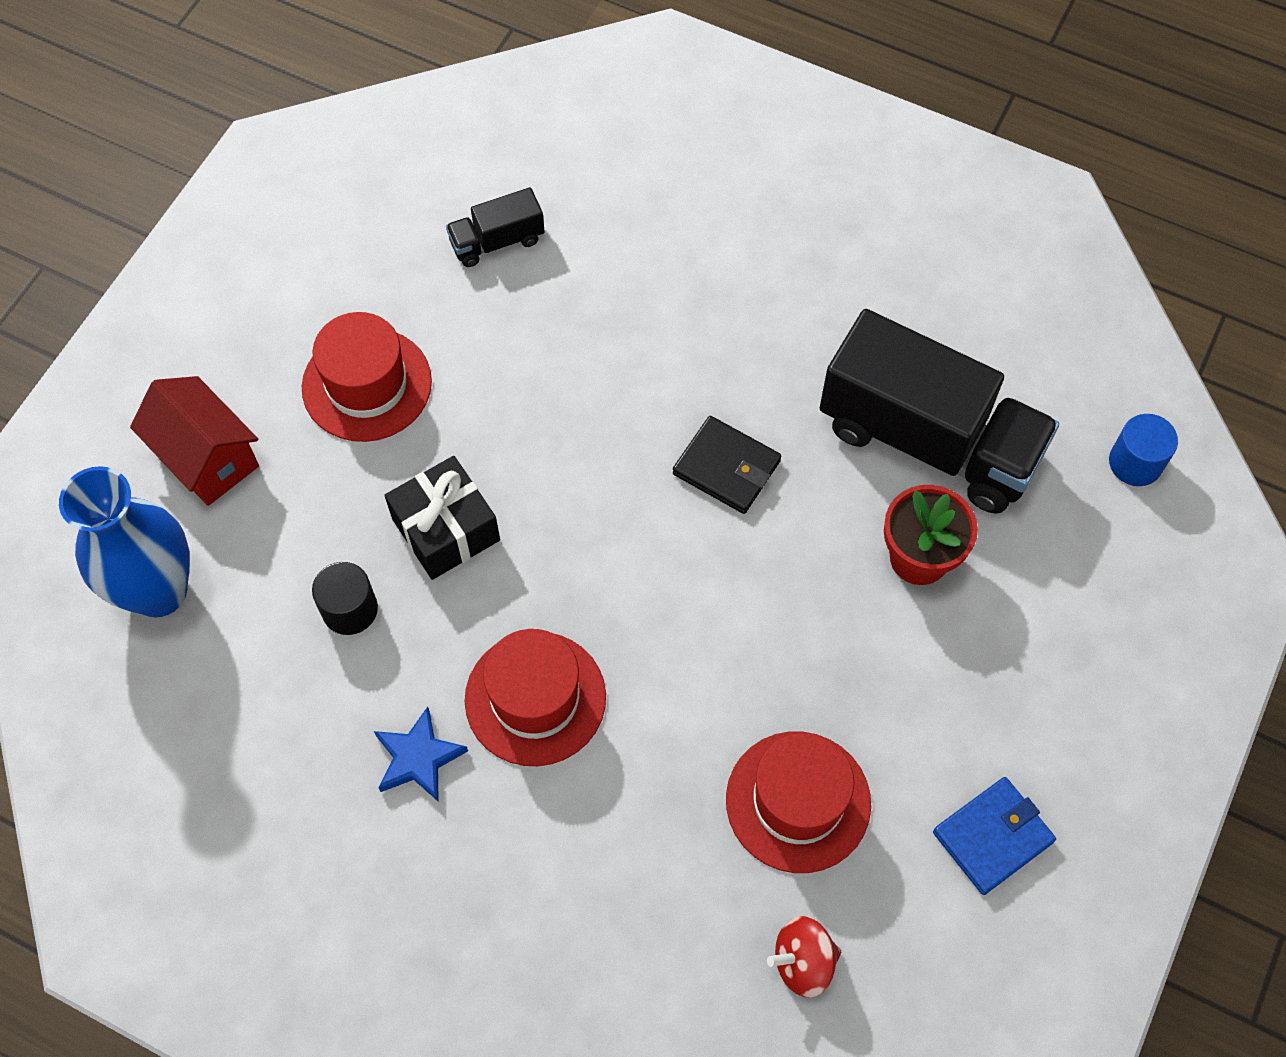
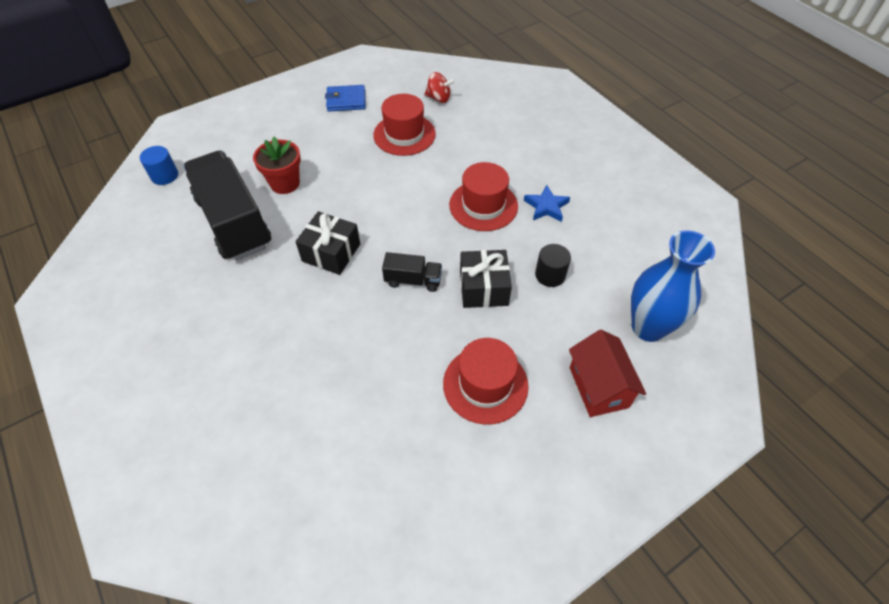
camera: 150 degrees left, 10 degrees down
black truck [446,187,545,267] -> black truck moved to [382,252,442,292]
black wallet [673,416,781,514] -> black gift [295,211,360,275]

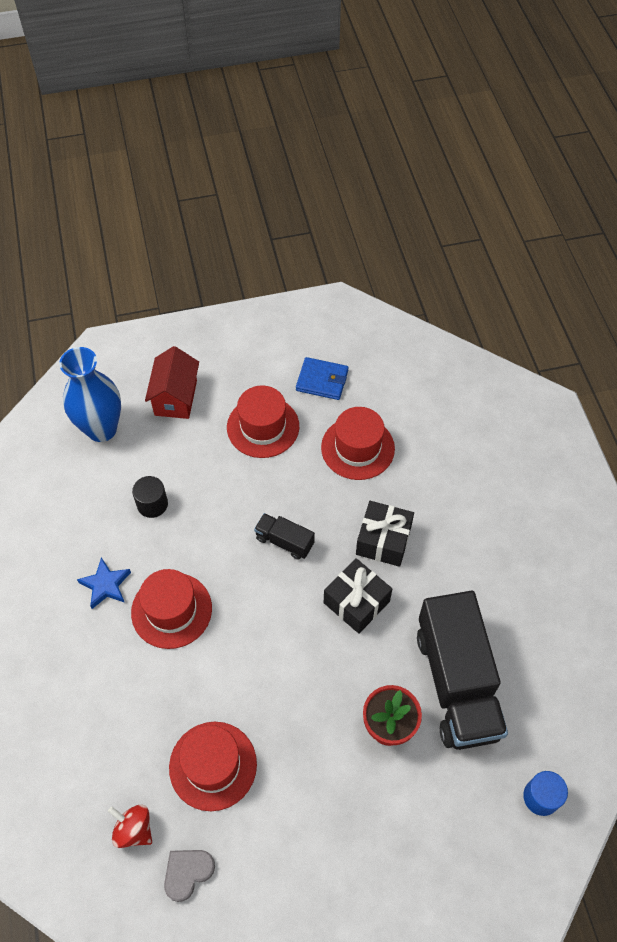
camera: 160 degrees left, 5 degrees up
blue wallet [325,85,366,112] -> blue wallet moved to [296,357,349,400]
black gift [460,250,512,308] -> black gift moved to [356,501,414,567]
none -> grey heart [164,850,215,902]
none -> red hat [321,407,395,480]

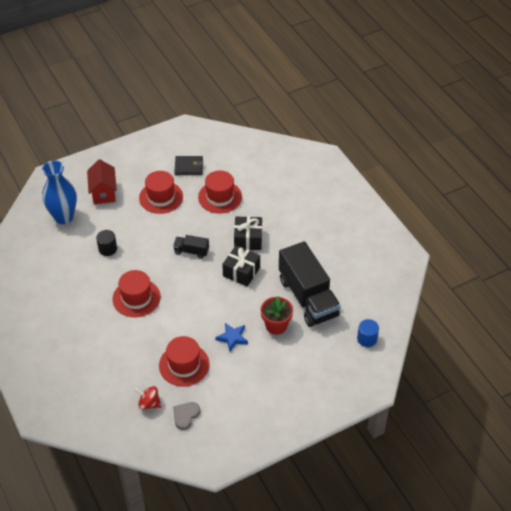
camera: 15 degrees left, 10 degrees down
blue star [77,557,131,609] -> blue star moved to [215,323,248,351]
blue wallet [296,357,349,400] -> black wallet [174,156,203,175]

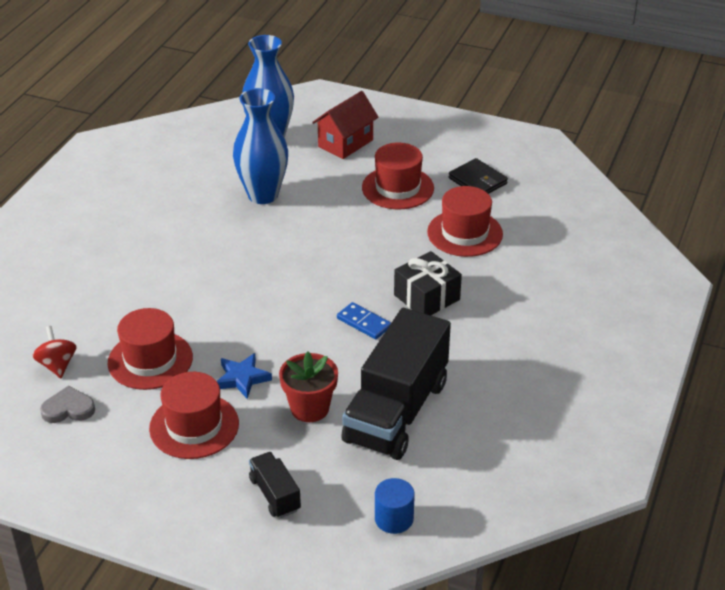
camera: 50 degrees right, 10 degrees down
black cylinder [96,230,117,256] -> blue vase [233,88,288,204]
red hat [113,270,161,317] -> red hat moved to [149,372,239,459]
black truck [173,235,209,259] -> black truck moved to [249,452,301,518]
black gift [222,246,260,286] -> blue domino [337,302,391,339]

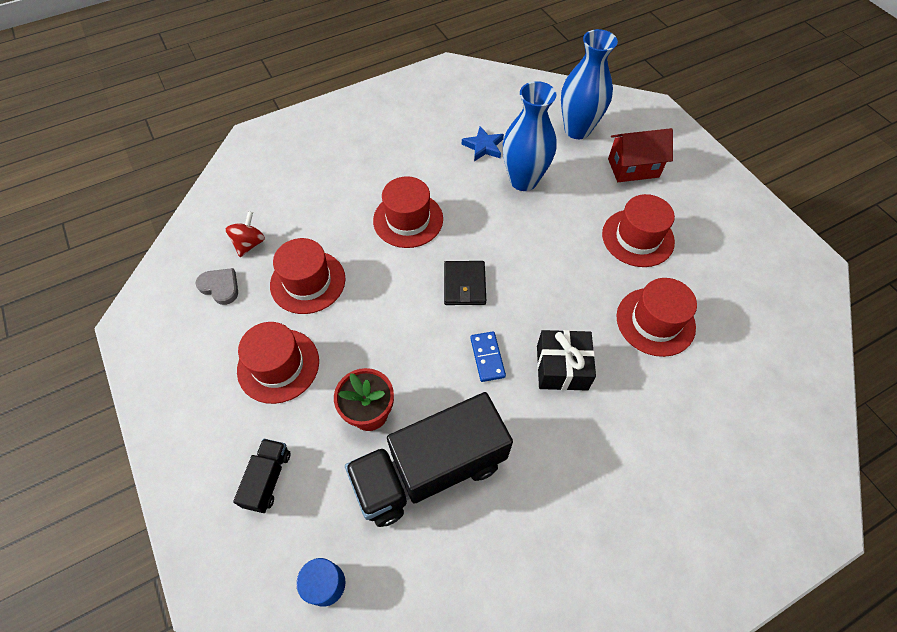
camera: 40 degrees right, 20 degrees up
blue star [217,353,272,399] -> blue star moved to [462,126,504,162]
black wallet [449,158,508,194] -> black wallet moved to [444,261,486,305]
none -> red hat [373,176,443,248]

